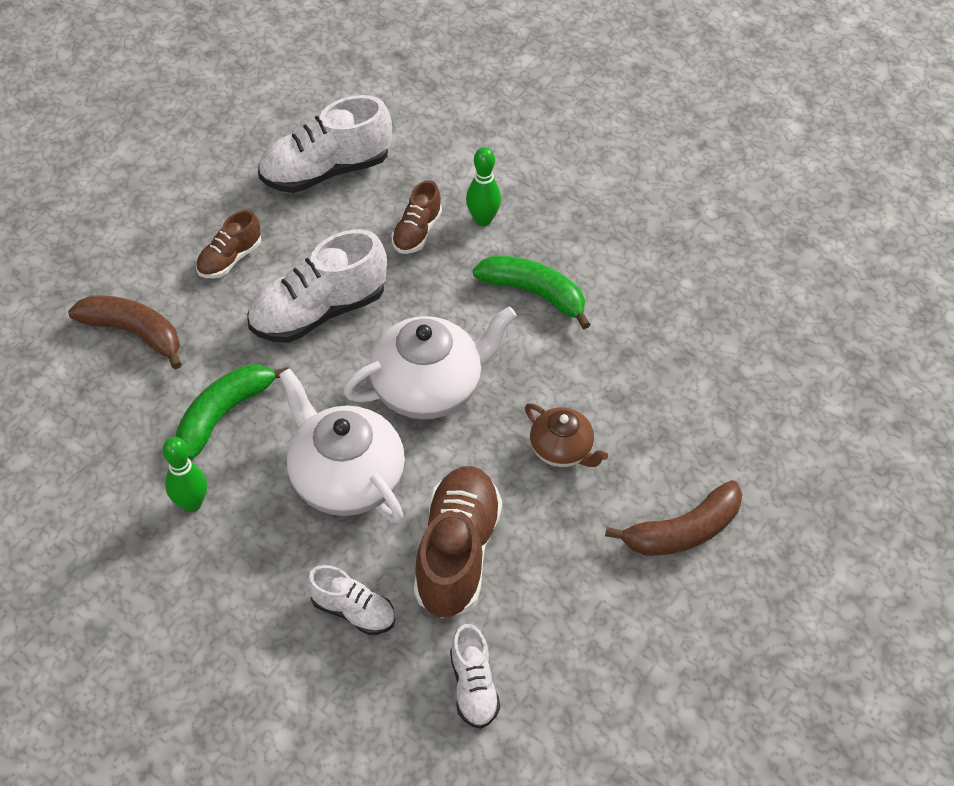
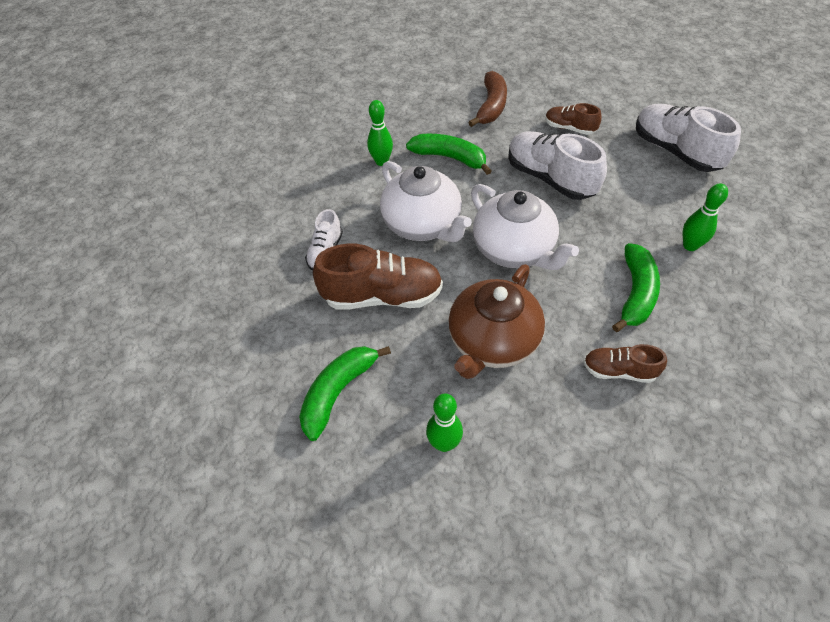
camera: 80 degrees right, 0 degrees up
white teapot [279,368,405,523] -> white teapot turned 105 degrees clockwise [380,161,472,242]
brown shoe [391,180,442,254] -> brown shoe moved to [583,344,667,383]
white shoe [450,624,500,729] -> none
brown teapot [525,403,608,467] -> brown teapot [448,264,545,379], size x1.78
brown banana [605,480,742,556] -> green bowling pin [426,394,463,452]
none -> green banana [299,346,391,441]

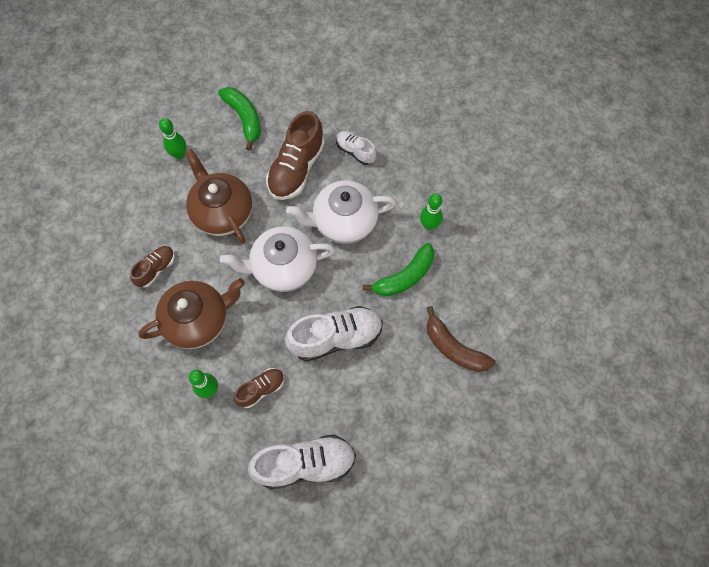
camera: 115 degrees right, 15 degrees up
brown shoe [545,103,601,135] -> brown shoe moved to [234,368,285,408]
green banana [612,243,660,332] -> brown teapot [138,278,245,349]

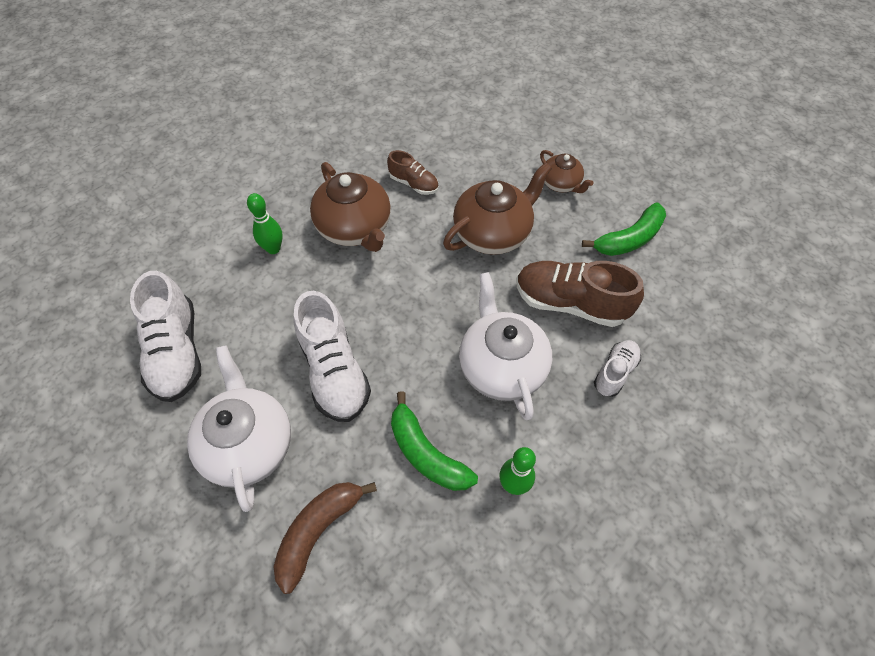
camera: 85 degrees right, 10 degrees down
green bowling pin [159,118,186,159] -> brown teapot [540,150,594,193]
white teapot [220,226,335,292] -> white teapot moved to [187,345,291,512]
brown shoe [234,368,285,408] -> none

